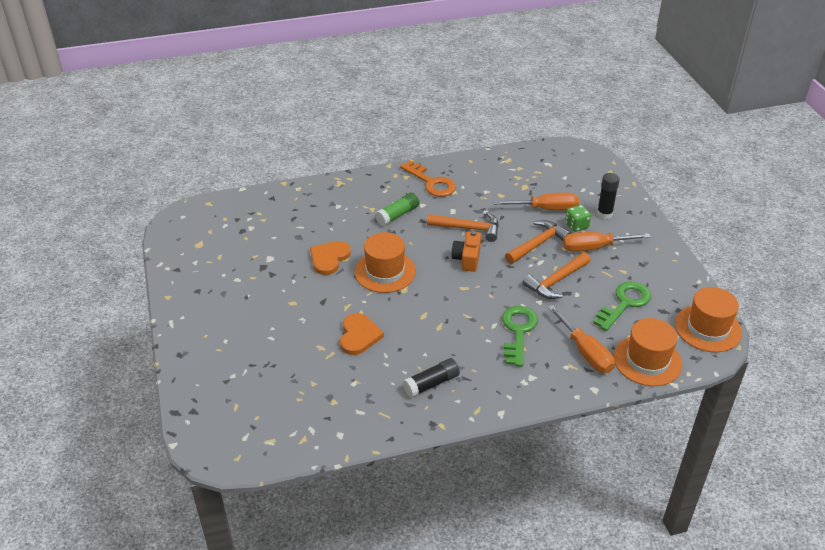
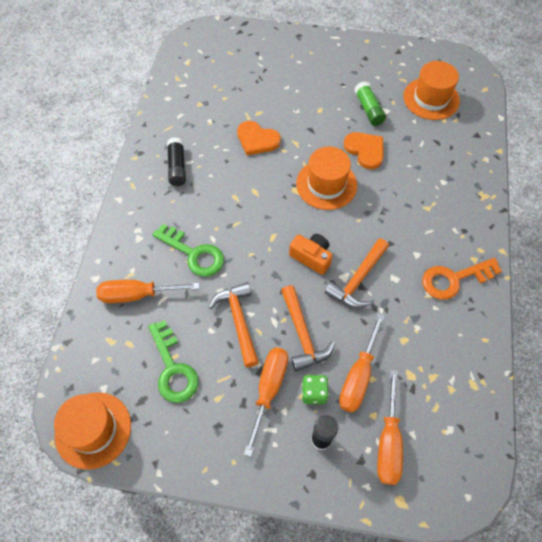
camera: 115 degrees right, 20 degrees up
green glue stick [375,193,419,226] -> green glue stick moved to [354,81,386,126]
orange hat [614,318,682,386] -> orange hat moved to [403,61,460,120]
none -> orange screwdriver [377,370,403,485]

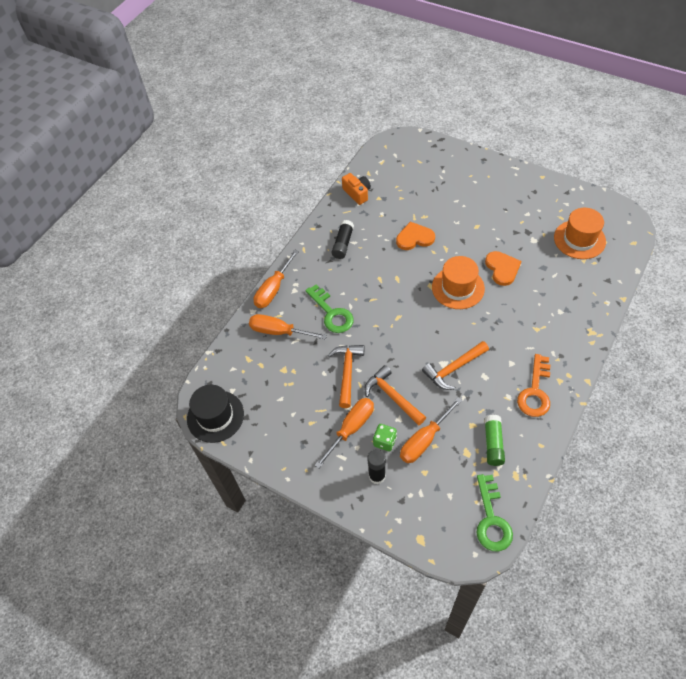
camera: 25 degrees right, 5 degrees down
orange hat [54,392,131,470] -> black hat [187,385,244,443]
green key [148,320,199,403] -> green key moved to [477,474,513,551]
orange heart [237,121,281,155] -> orange heart turned 120 degrees clockwise [396,221,435,250]
orange hammer [281,285,335,371] -> orange hammer turned 135 degrees clockwise [365,365,426,426]
orange camera [289,234,333,275] -> orange camera moved to [342,173,371,205]
green glue stick [354,81,386,126] -> green glue stick moved to [484,415,505,466]
orange screwdriver [377,370,403,485] -> orange screwdriver moved to [254,250,299,308]
orange key [422,258,502,300] -> orange key turned 75 degrees counterclockwise [517,354,551,417]

